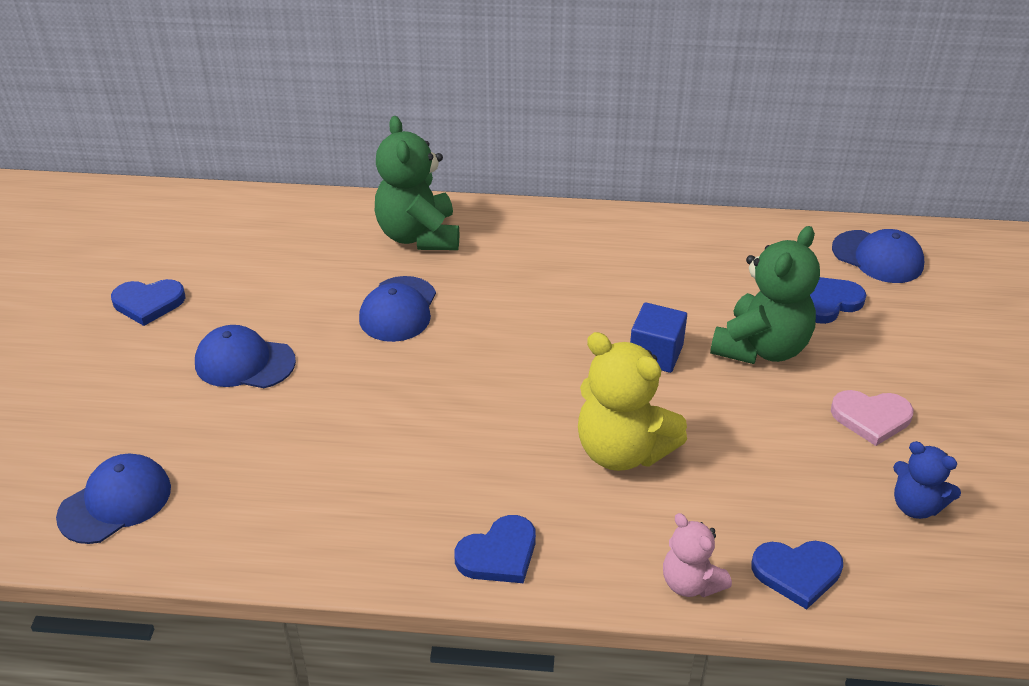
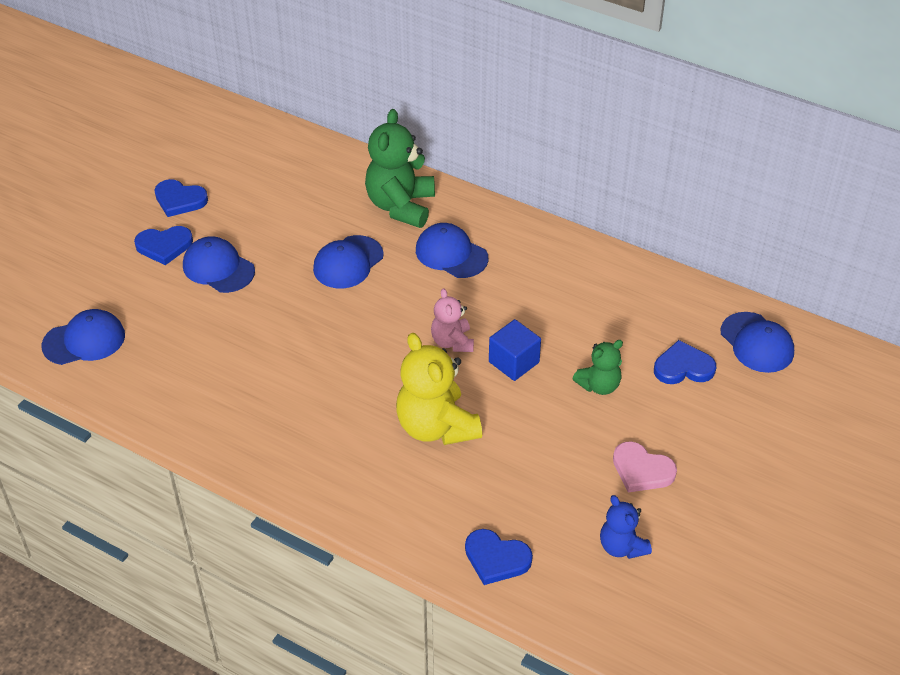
camera: 25 degrees right, 5 degrees up
blue heart [454,515,536,583] -> blue heart moved to [134,226,193,265]
pink teddy bear [663,513,732,597] -> pink teddy bear moved to [431,288,474,352]
green teddy bear [710,226,820,364] -> green teddy bear [572,340,623,395], size x0.57
none -> blue cap [416,223,488,278]

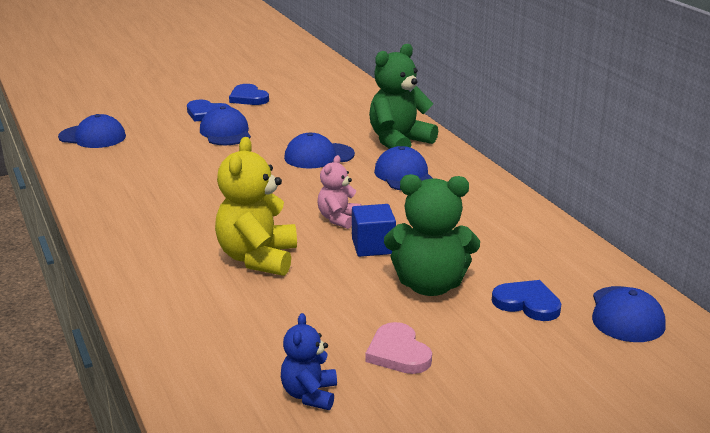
camera: 35 degrees right, 20 degrees down
blue heart [465,529,533,585] -> none
green teddy bear [572,340,623,395] -> green teddy bear [384,174,480,296], size x1.77

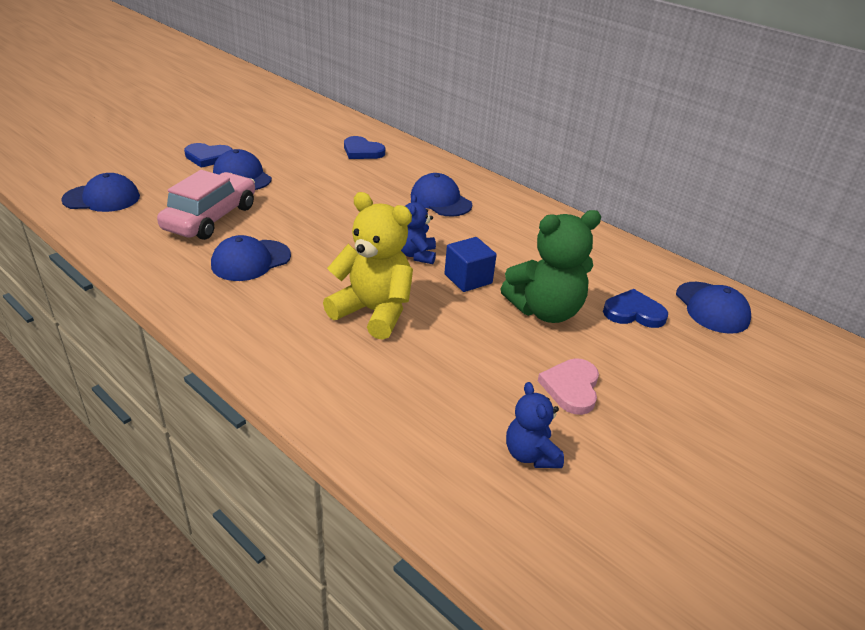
camera: 25 degrees left, 10 degrees up
yellow teddy bear [215,137,297,276] -> yellow teddy bear turned 135 degrees clockwise [323,192,413,340]
blue heart [229,84,269,105] -> blue heart moved to [344,136,385,159]
blue cap [284,133,355,168] -> blue cap moved to [211,235,291,281]
pink teddy bear [318,155,361,229] -> blue teddy bear [401,195,436,264]
pink heart [365,322,432,374] -> pink heart turned 60 degrees clockwise [538,358,599,415]
green teddy bear [369,44,438,149] -> none
none -> pink car [157,170,255,240]

